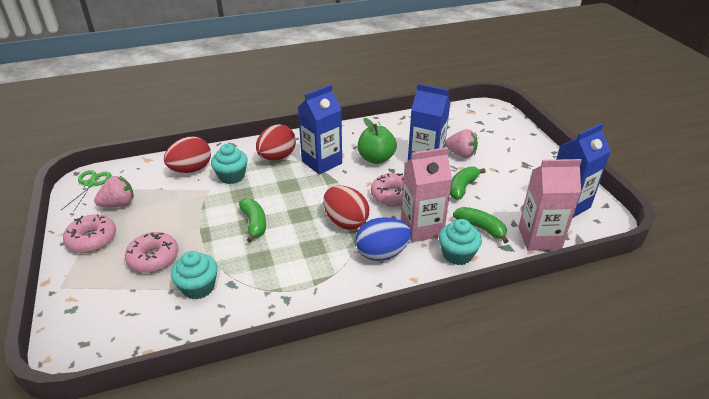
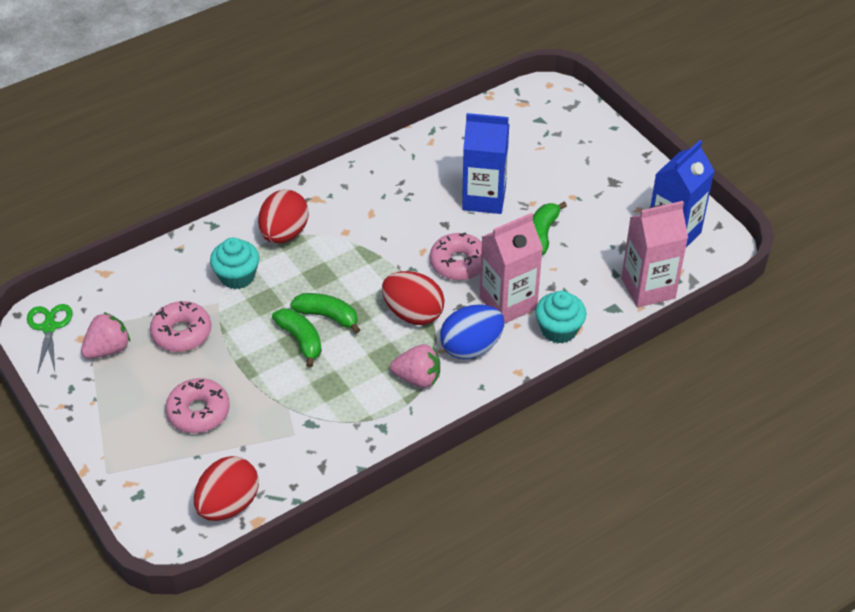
camera: 15 degrees left, 10 degrees up
pink donut [63,214,116,253] -> pink donut moved to [150,301,211,352]
red egg [164,137,211,173] -> red egg moved to [194,456,259,521]
turquoise cupcake [171,251,218,300] -> none
blue carton [298,85,342,174] -> none
green apple [358,118,397,164] -> none
pink strawberry [445,129,478,158] -> pink strawberry moved to [390,344,440,388]
green banana [453,207,508,243] -> green banana moved to [290,293,360,334]

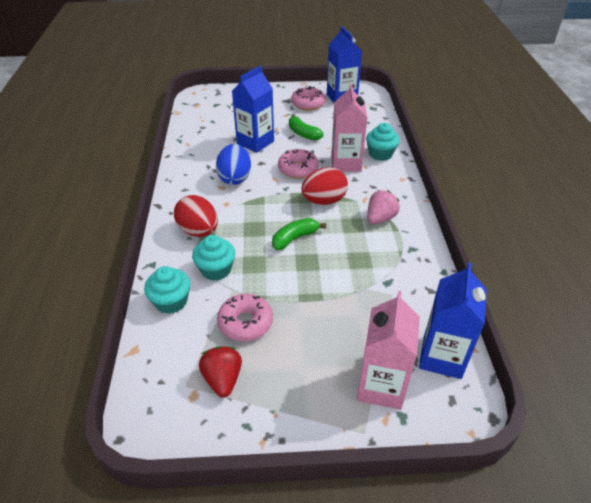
camera: 60 degrees left, 5 degrees down
green scissors [27,304,73,374] -> none
pink strawberry [81,312,130,359] -> red strawberry [199,346,242,398]
pink donut [165,378,230,433] -> pink donut moved to [291,86,326,111]
red egg [194,456,259,521] -> blue carton [419,263,487,379]
green banana [272,308,322,368] -> none
blue egg [440,305,504,359] -> blue egg moved to [216,144,251,185]
pink carton [621,201,688,308] -> pink carton moved to [357,291,420,410]
none -> turquoise cupcake [144,266,190,314]

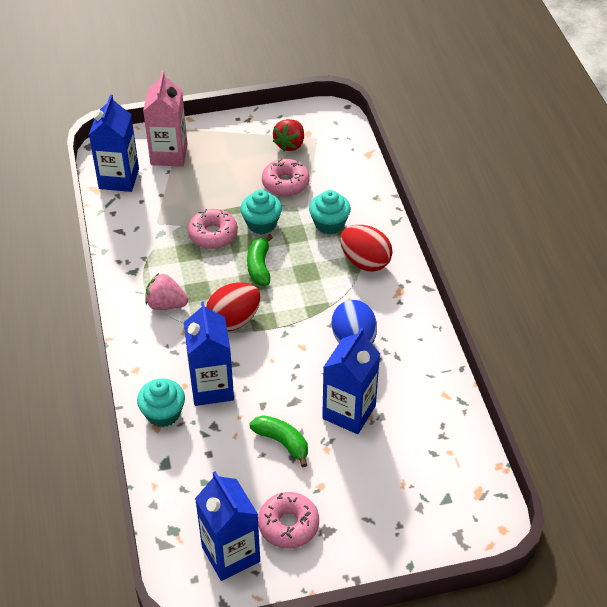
camera: 170 degrees right, 5 degrees up
turquoise cupcake [144,266,190,314] -> turquoise cupcake moved to [240,190,282,234]
red strawberry [199,346,242,398] -> red strawberry turned 45 degrees clockwise [273,119,304,152]
green banana [272,218,326,250] -> green banana turned 135 degrees clockwise [247,234,273,286]
pink donut [278,149,319,179] -> pink donut moved to [188,209,238,249]
pink carton [331,83,367,172] -> blue carton [184,301,234,406]
pink strawberry [367,190,400,224] -> pink strawberry turned 75 degrees clockwise [145,273,188,310]

